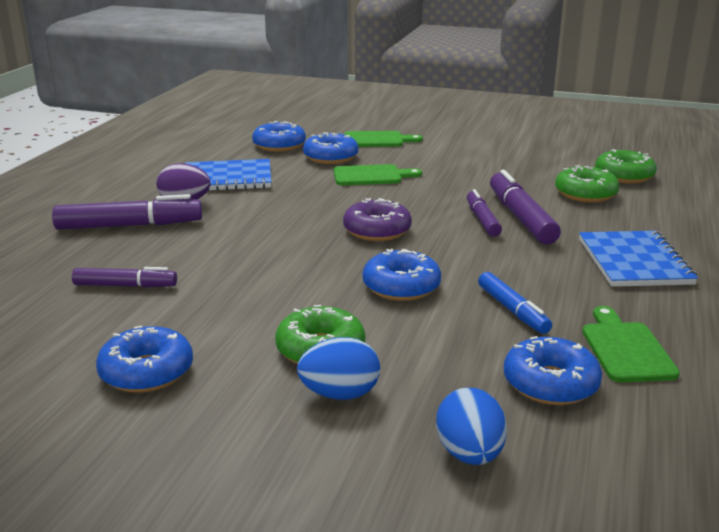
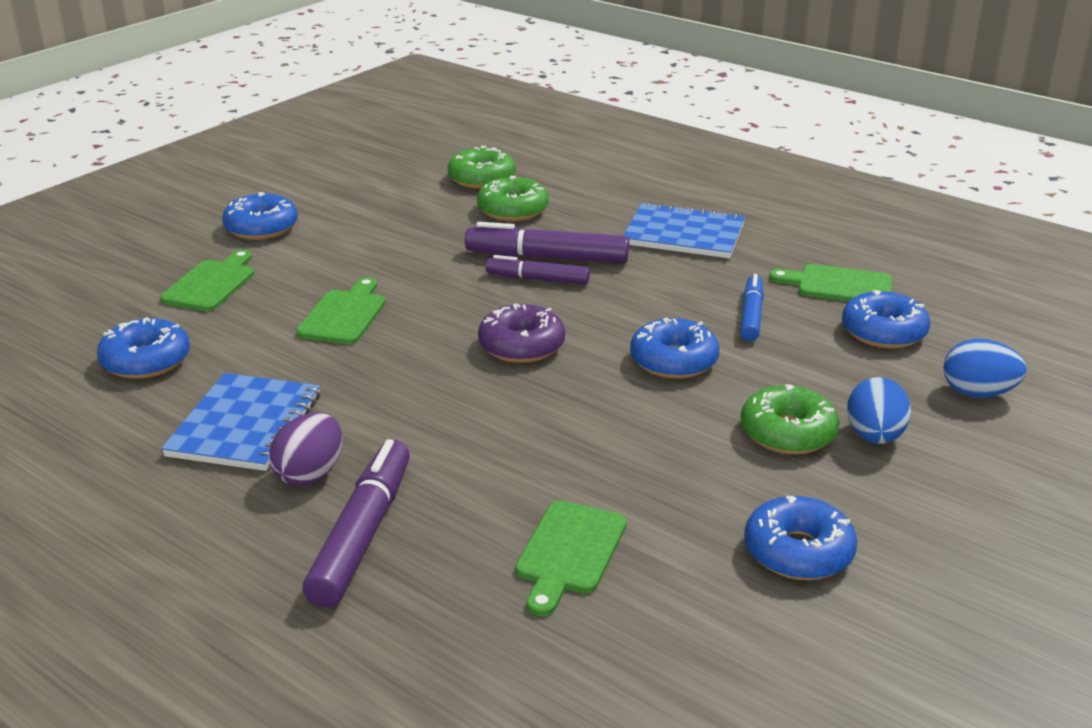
camera: 70 degrees left, 5 degrees up
purple marker [72,267,177,288] -> green cutting board [515,501,627,616]
blue donut [303,132,358,164] -> blue donut moved to [222,192,298,240]
blue marker [478,272,552,334] -> blue marker turned 75 degrees counterclockwise [740,274,764,341]

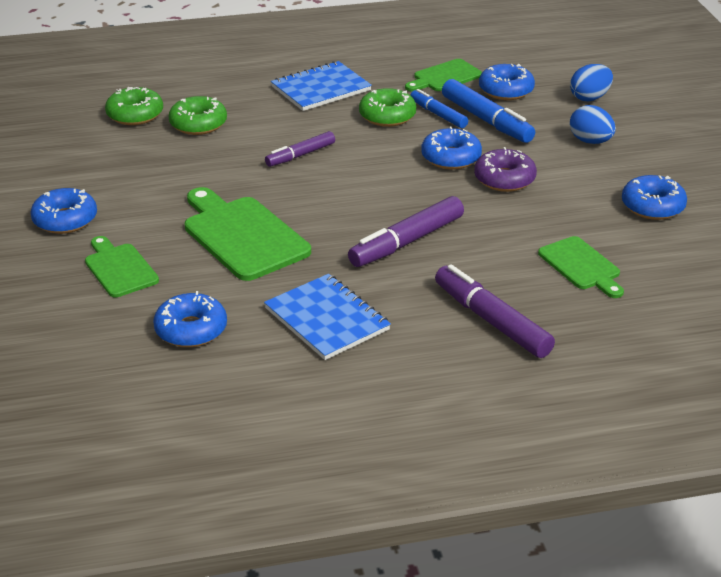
camera: 50 degrees left, 5 degrees up
purple egg [269,413,342,486] -> none
green cutting board [296,277,385,344] -> green cutting board [185,187,311,281], size x1.66
purple marker [465,222,629,263] -> purple marker moved to [348,196,464,267]
purple donut [478,303,565,363] -> purple donut moved to [474,147,537,192]
green donut [741,384,840,454] -> green donut moved to [359,88,416,127]
none -> blue marker [442,79,535,143]

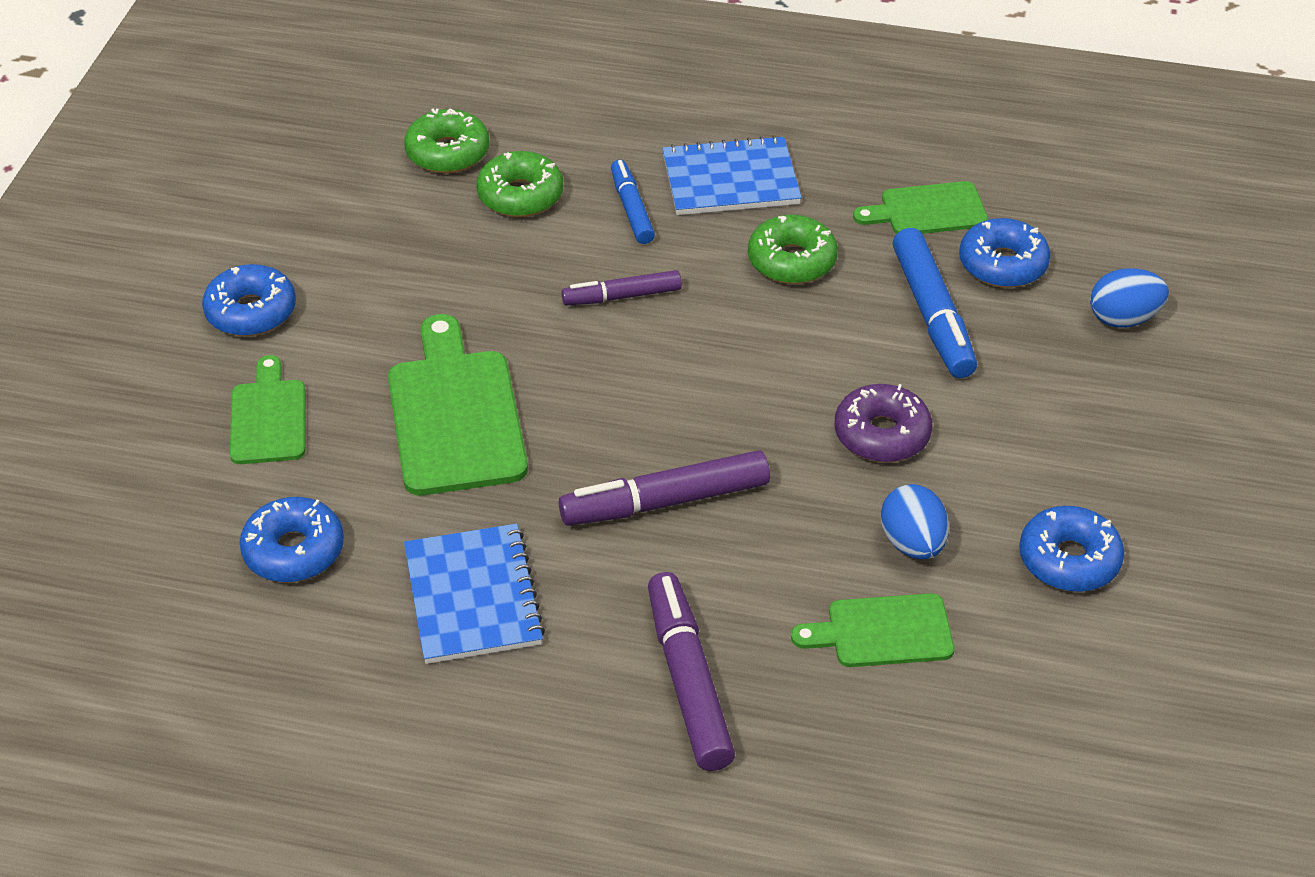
camera: 25 degrees right, 10 degrees up
blue marker [410,89,468,128] -> blue marker moved to [611,160,655,244]
blue donut [421,126,482,170] -> none
green cutting board [538,236,624,298] -> green cutting board turned 90 degrees clockwise [791,593,954,667]
blue egg [570,105,616,144] -> blue egg moved to [881,484,949,559]

